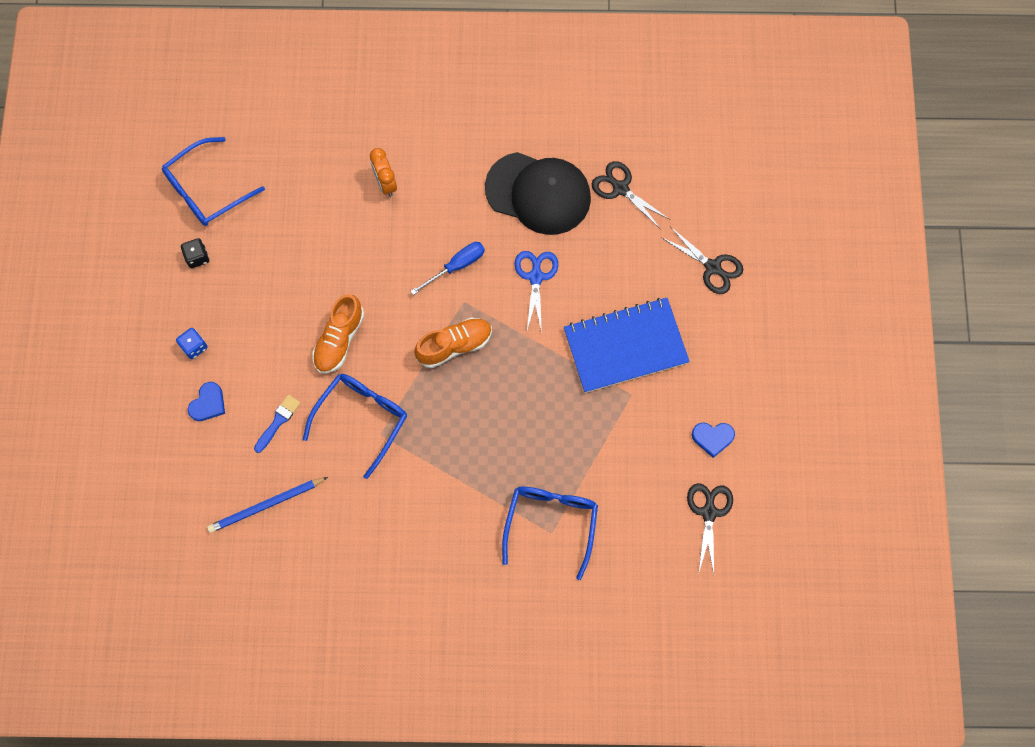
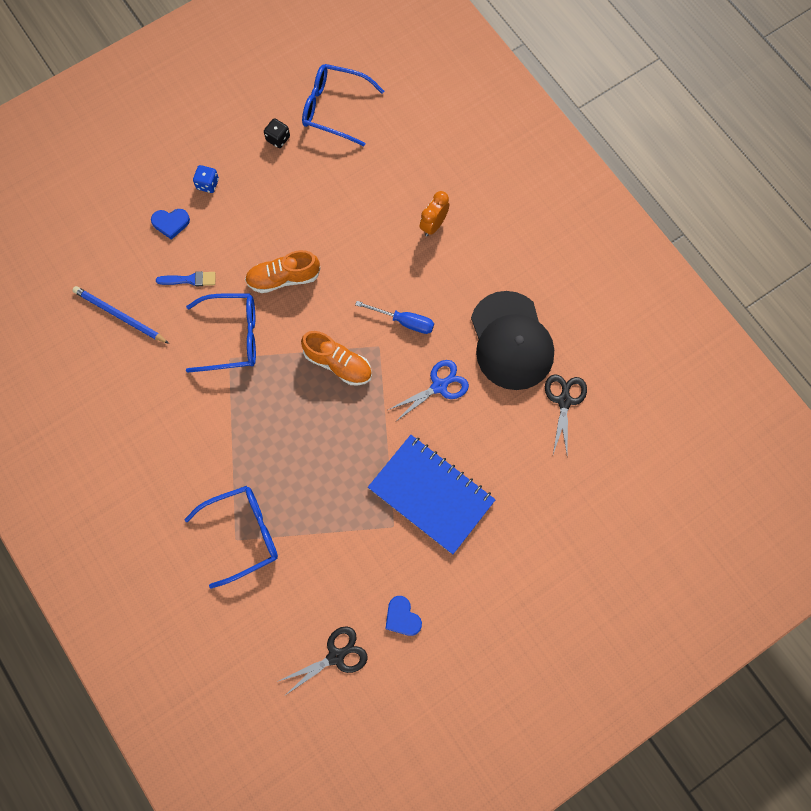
camera: 55 degrees right, 0 degrees up
black scissors [661,227,743,294] -> none

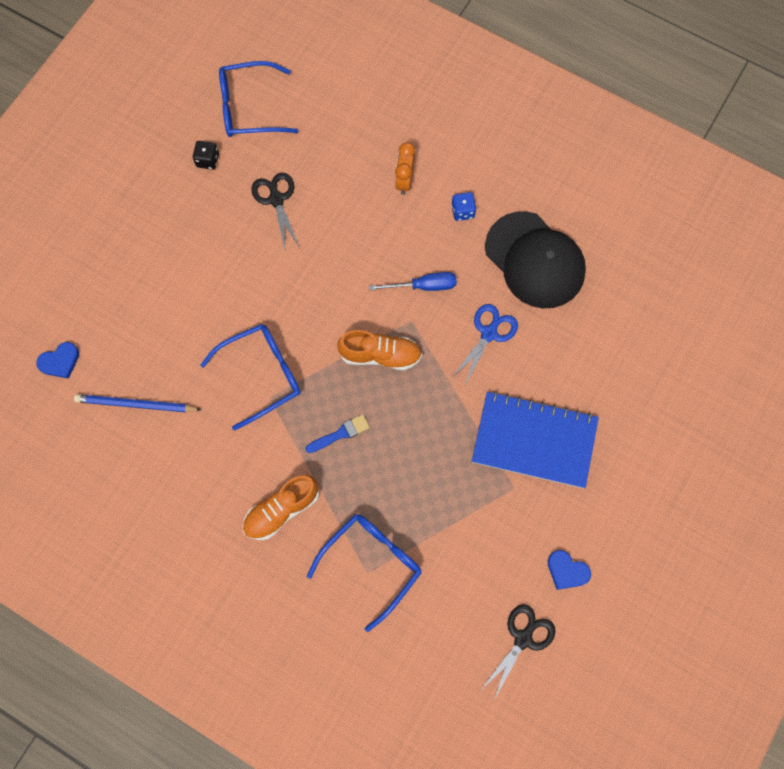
camera: 25 degrees left, 0 degrees up
blue heart [151,209,190,240] -> blue heart moved to [36,342,79,379]
blue brush [156,271,216,286] -> blue brush moved to [306,414,370,453]
blue dice [193,165,219,193] -> blue dice moved to [451,192,476,221]
orange shoe [245,250,321,293] -> orange shoe moved to [242,475,319,540]
black scissors [545,374,587,454] -> black scissors moved to [251,172,299,252]

